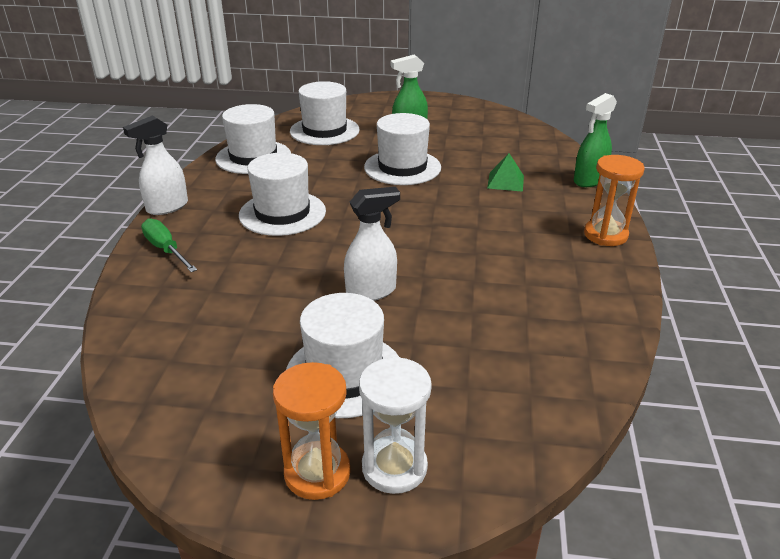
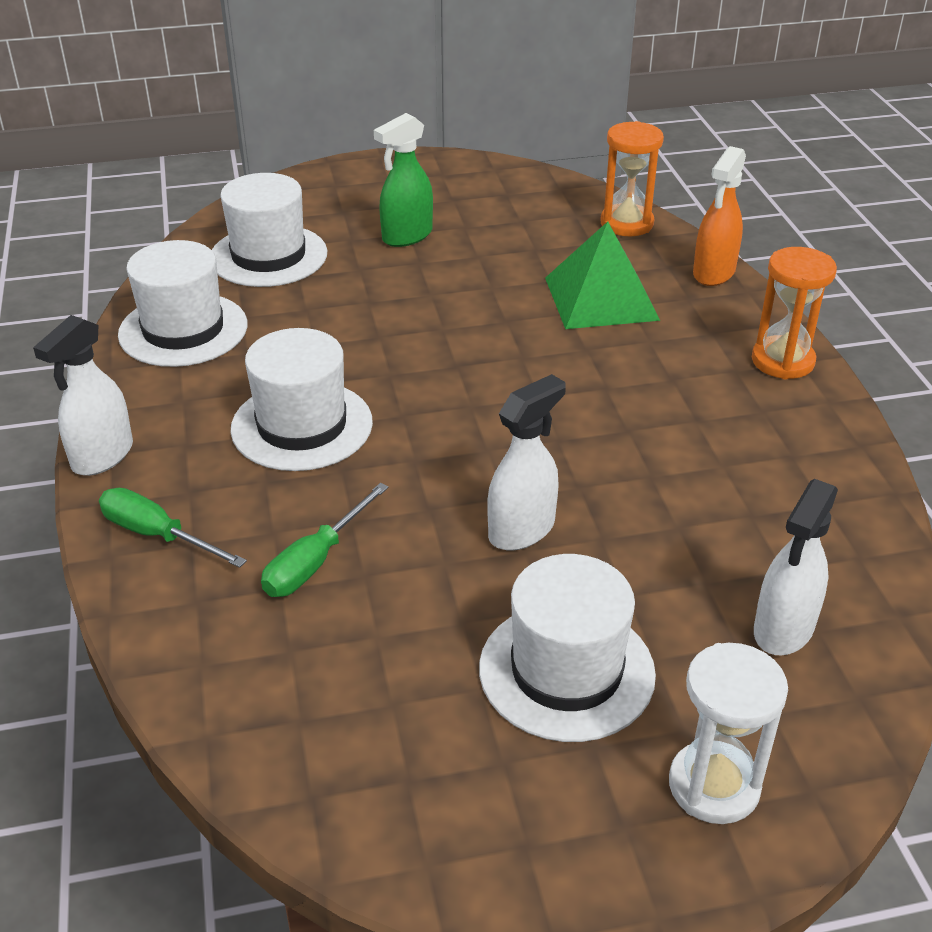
camera: 20 degrees left, 5 degrees up
orange hourglass [273,362,351,500] -> orange hourglass moved to [600,121,664,236]
white hat [364,113,441,185] -> none
green pyramid [487,153,524,192] -> green pyramid [545,222,660,329], size x1.78
green spray bottle [574,93,617,187] -> orange spray bottle [693,146,746,286]
none -> green screwdriver [261,483,389,597]
none -> white spray bottle [754,479,838,655]

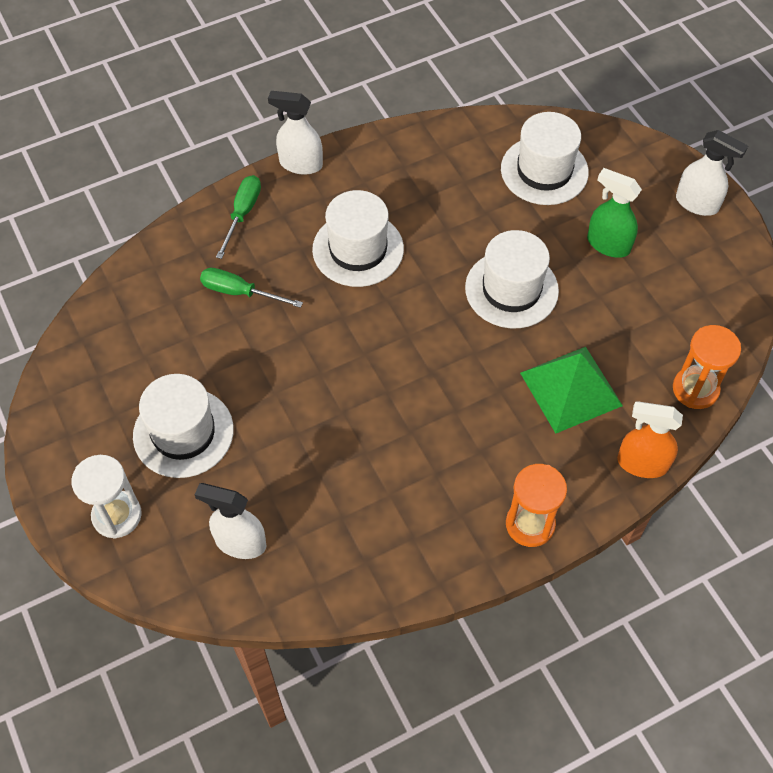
camera: 75 degrees right, 20 degrees up
white hat [118,240,247,367] -> white hat moved to [465,230,559,328]
white spray bottle [488,374,566,551] -> white spray bottle moved to [676,130,748,216]

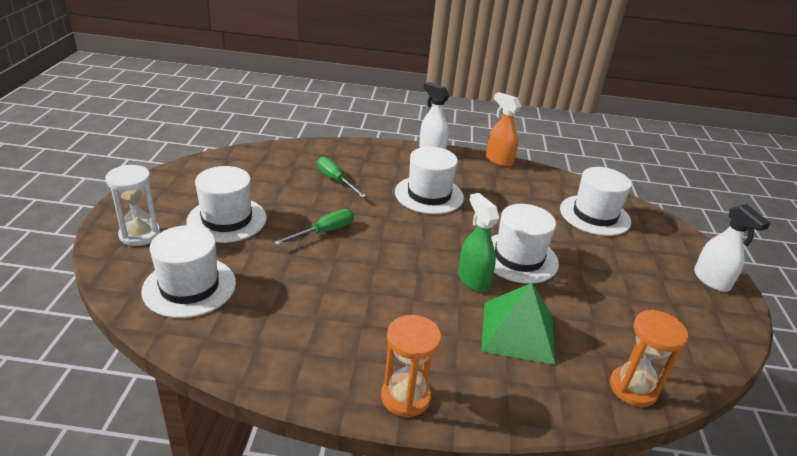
camera: 30 degrees right, 25 degrees down
white spray bottle [195,483,267,559] -> white hat [141,225,236,318]
green screwdriver [216,175,261,259] -> green screwdriver moved to [274,209,354,245]
green spray bottle [587,168,642,258] -> green spray bottle moved to [458,193,499,292]
orange spray bottle [617,401,683,478] -> orange spray bottle moved to [486,92,521,167]

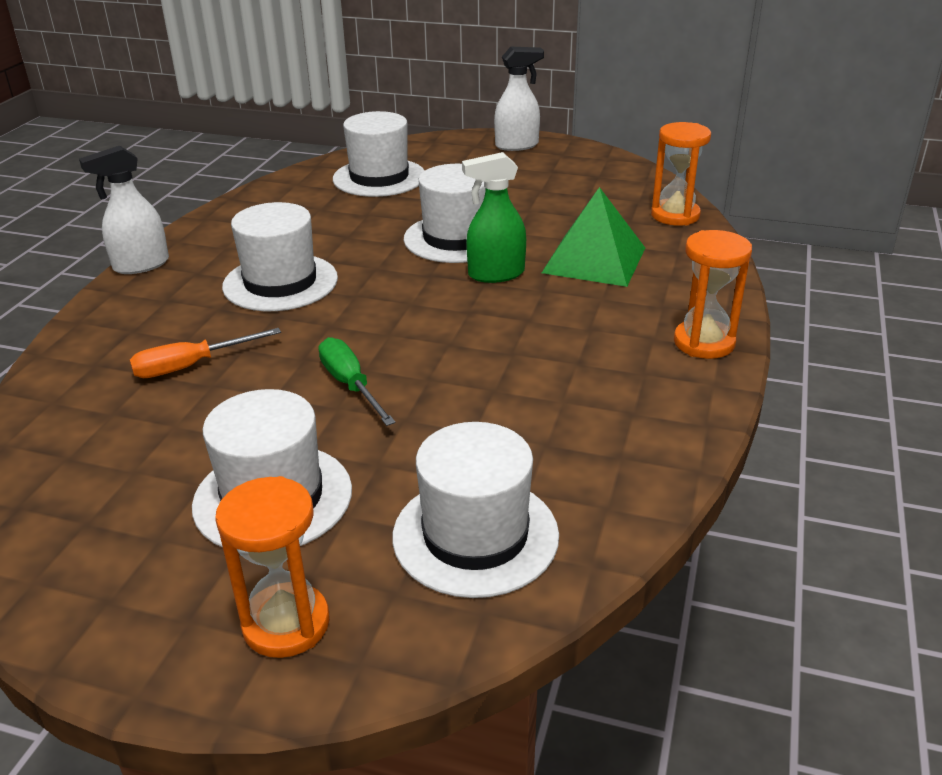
camera: 75 degrees left, 0 degrees up
white hourglass [106,165,160,246] -> orange hourglass [215,476,330,658]
green screwdriver [317,157,366,198] -> orange screwdriver [130,328,281,378]
orange spray bottle [486,92,521,167] -> none

